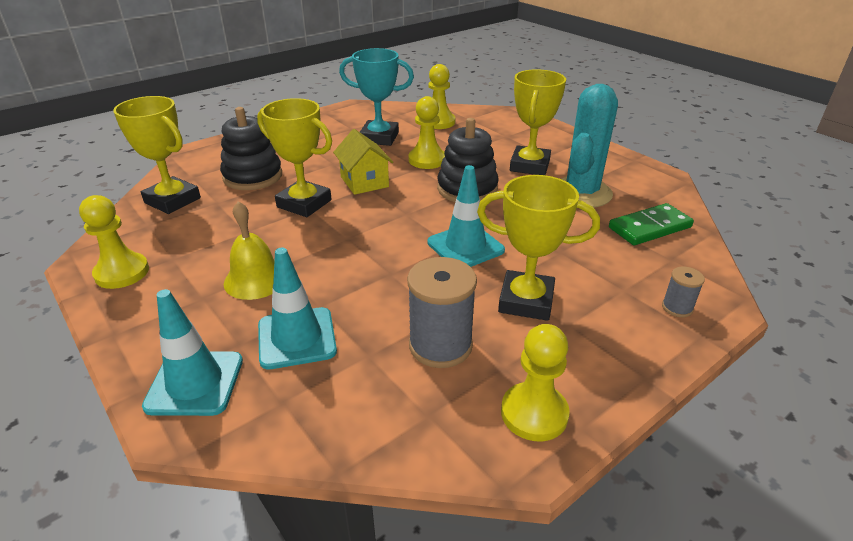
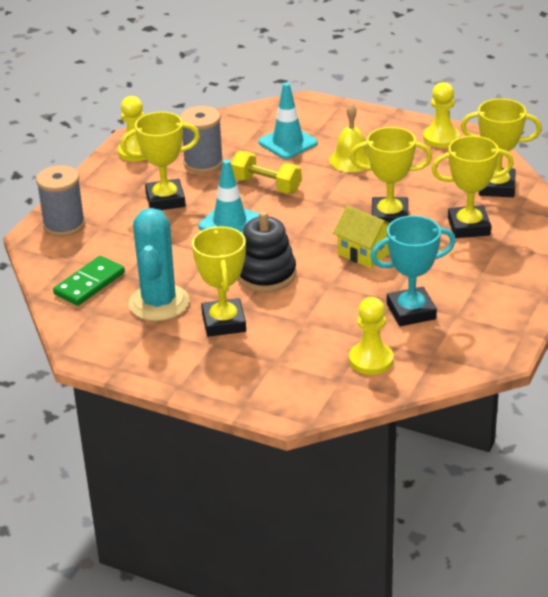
camera: 155 degrees right, 0 degrees up
turquoise traffic cone [142,289,243,416] -> none
black stacking toy [220,107,282,190] -> yellow trophy [431,136,514,238]
yellow pawn [408,96,445,169] -> none
grey spool [662,267,705,317] -> grey spool [36,165,85,237], size x1.97
none -> yellow dumbbell [231,151,302,194]

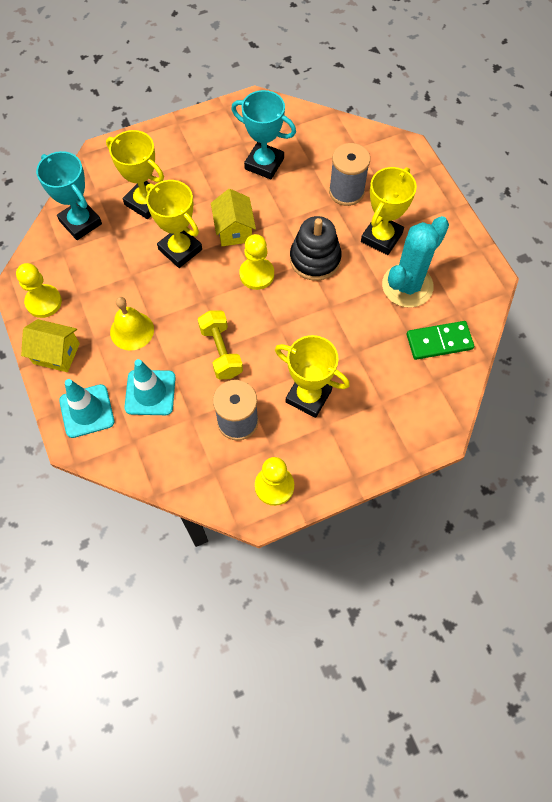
camera: 140 degrees left, 30 degrees up
grey spool [36,165,85,237] -> grey spool moved to [329,143,370,206]
turquoise traffic cone [198,159,259,234] -> turquoise traffic cone moved to [59,379,114,438]
yellow pawn [349,297,393,375] -> yellow pawn moved to [239,234,274,290]
yellow trophy [461,99,542,197] -> turquoise trophy [36,151,102,240]
none -> yellow house [21,319,80,372]

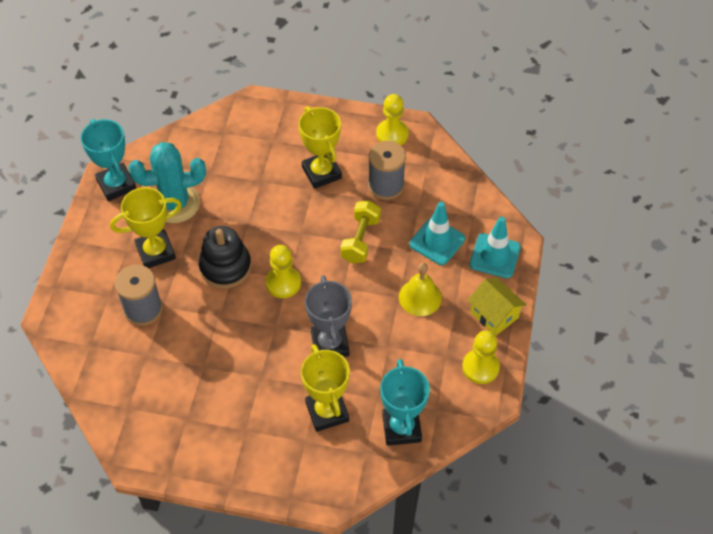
camera: 145 degrees left, 10 degrees down
yellow trophy [146,180,202,268] -> grey trophy [305,275,352,357]
yellow house [211,189,256,246] -> none
turquoise trophy [231,90,296,179] -> turquoise trophy moved to [81,119,136,201]
green domino [407,321,474,360] -> none

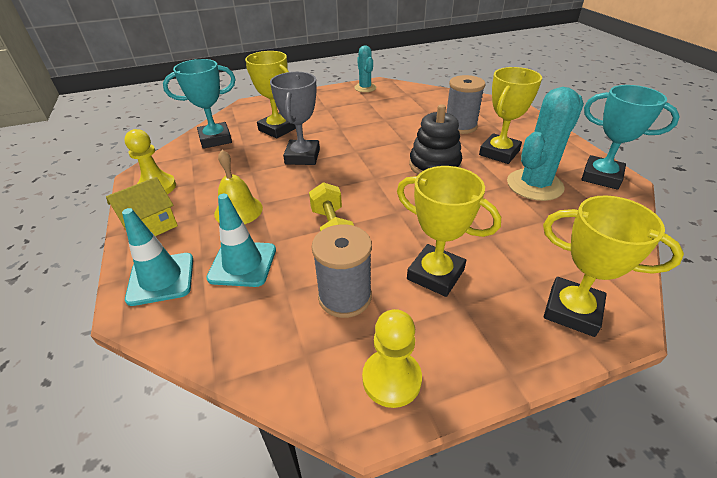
camera: 150 degrees right, 15 degrees down
yellow pawn [266,245,301,298] -> none
grey trophy [305,275,352,357] -> grey trophy turned 45 degrees clockwise [270,72,320,165]
turquoise trophy [380,359,430,446] -> turquoise trophy turned 75 degrees counterclockwise [163,59,235,149]
yellow house [468,278,526,336] -> yellow house turned 60 degrees counterclockwise [106,177,178,236]
none -> turquoise cactus [354,45,376,92]
none -> yellow trophy [543,195,684,337]

